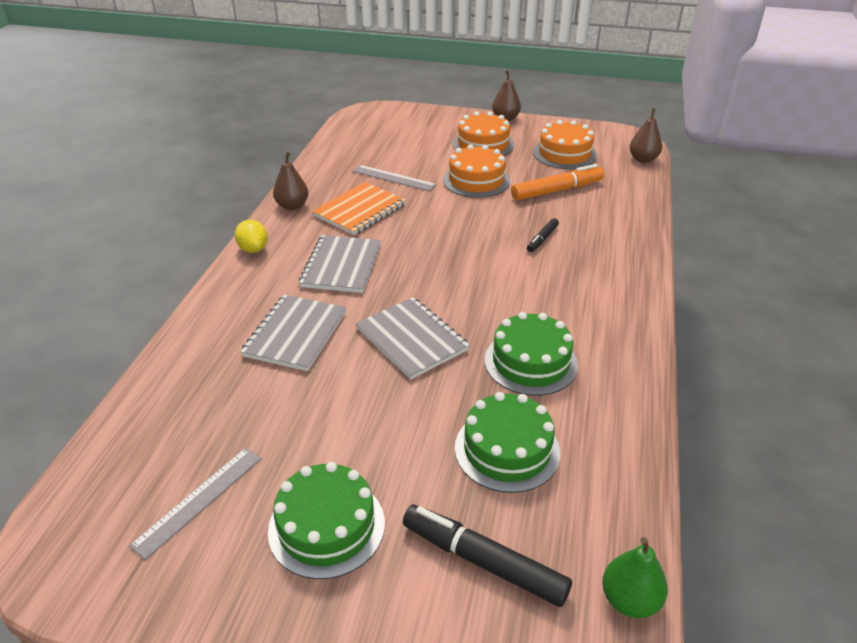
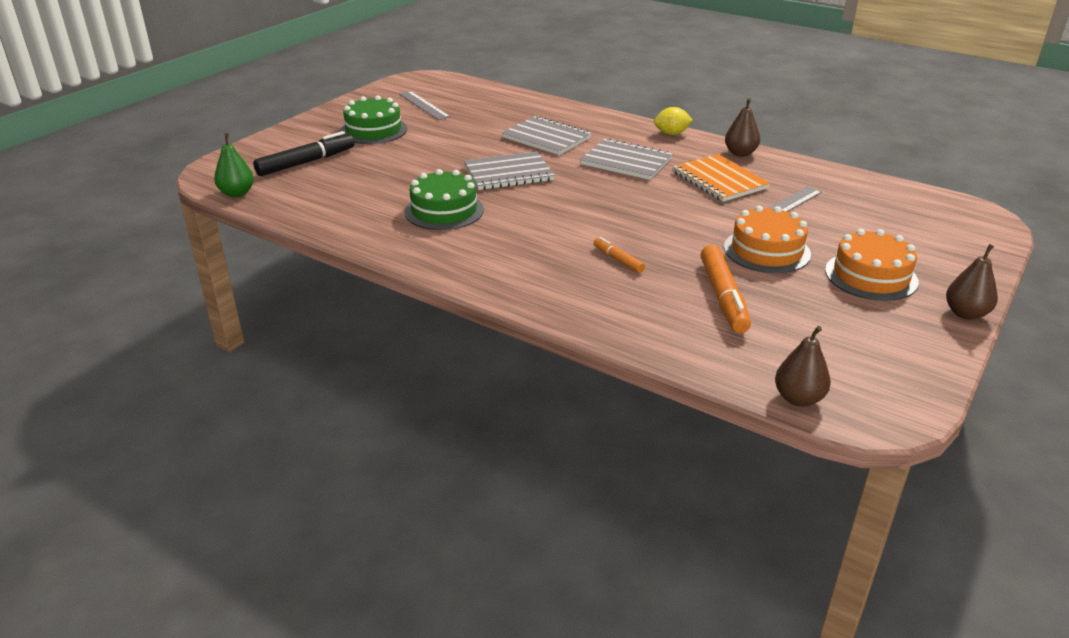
camera: 110 degrees right, 5 degrees down
green cake [455,392,561,493] -> none
black marker [527,218,559,252] -> orange marker [594,237,645,273]
orange cake [533,120,597,169] -> none

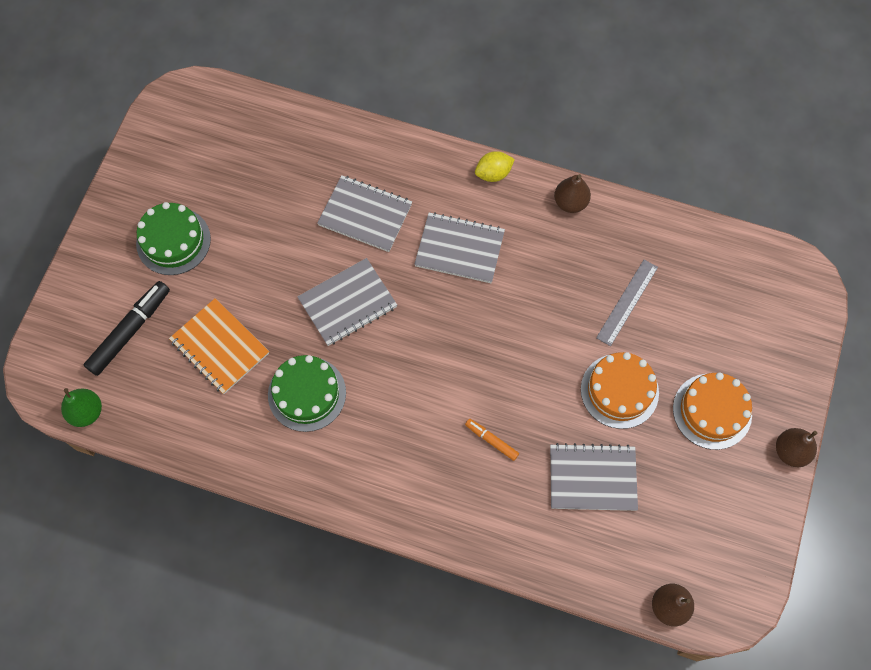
camera: 15 degrees left, 35 degrees up
grey ruler [399,91,451,120] -> none
orange notebook [673,154,770,202] -> orange notebook moved to [169,298,269,394]
orange marker [701,245,751,333] -> grey notebook [550,443,638,511]

